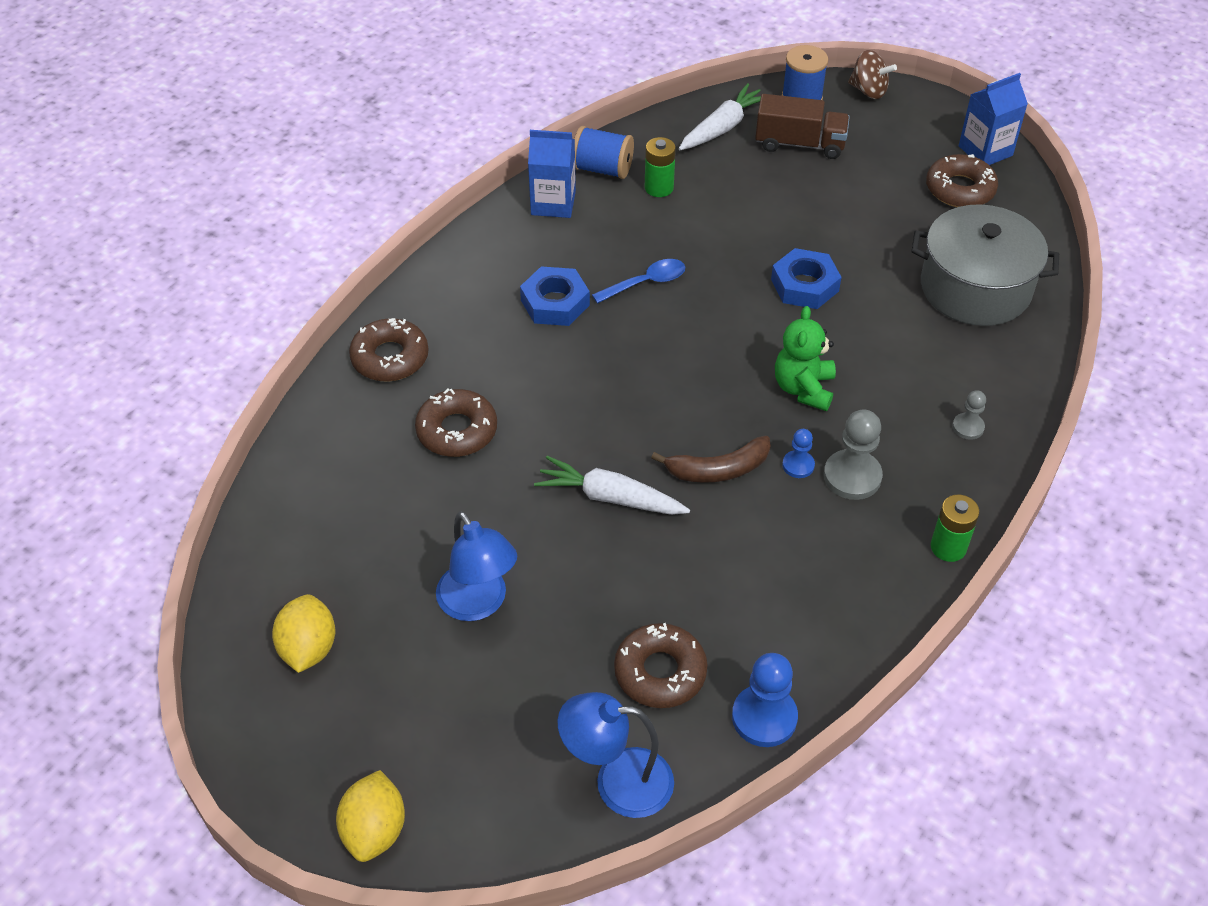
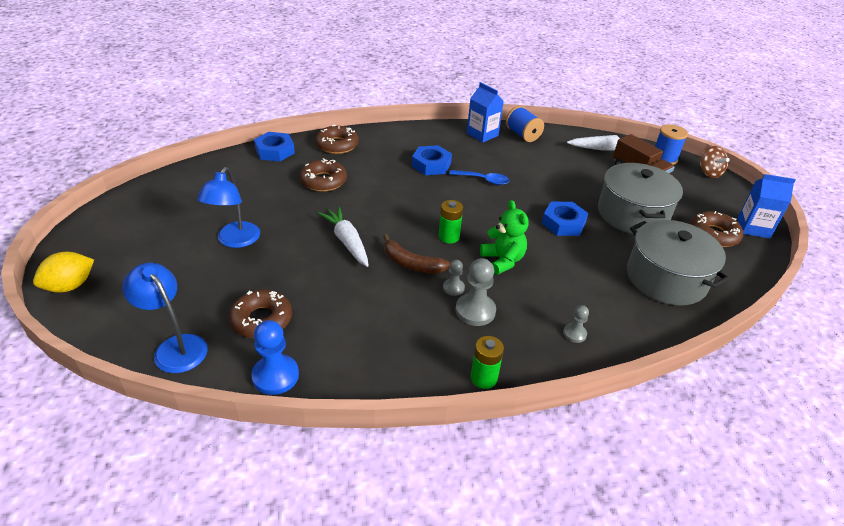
camera: 40 degrees right, 10 degrees down
yellow lemon [272,594,335,673] -> none
green battery [645,137,676,197] -> green battery moved to [439,200,463,243]
green teddy bear [775,306,836,411] -> green teddy bear turned 105 degrees clockwise [480,200,529,275]
blue pawn [782,429,815,478] -> grey pawn [443,260,465,296]
none -> blue nut [254,132,295,161]
none -> grey pot [598,163,683,234]

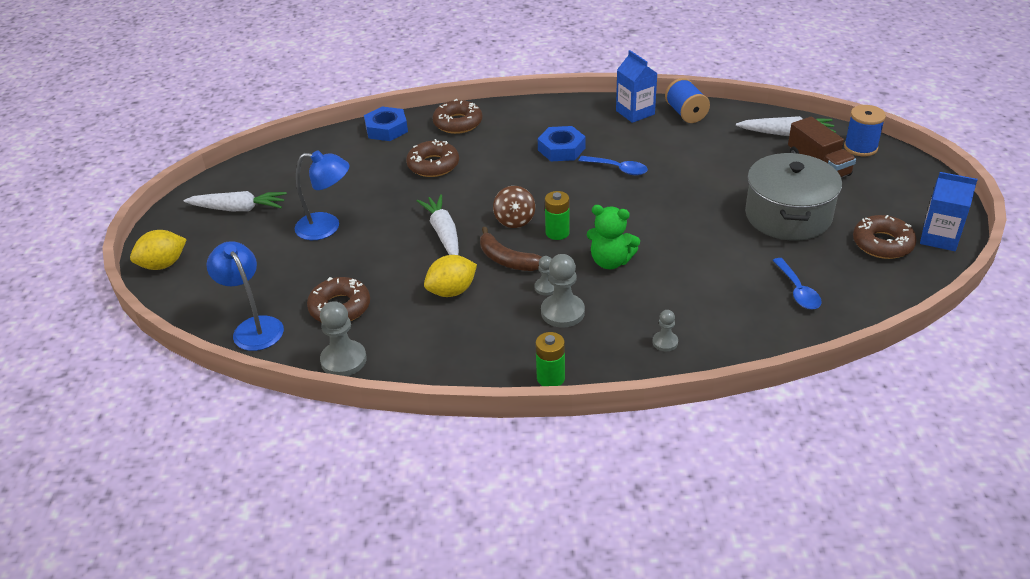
camera: 15 degrees right, 0 degrees up
blue lamp [197,167,260,248] -> blue lamp turned 105 degrees counterclockwise [295,150,349,240]
blue pawn [251,320,299,395] -> grey pawn [320,301,367,376]
green teddy bear [480,200,529,275] -> green teddy bear turned 120 degrees clockwise [587,205,640,269]
blue nut [542,202,589,236] -> none
grey pot [627,220,729,306] -> blue spoon [772,258,822,309]
brown spinning top [700,146,729,178] -> brown spinning top moved to [493,186,535,228]
none -> white carrot [184,191,287,211]
none -> yellow lemon [424,255,477,297]

